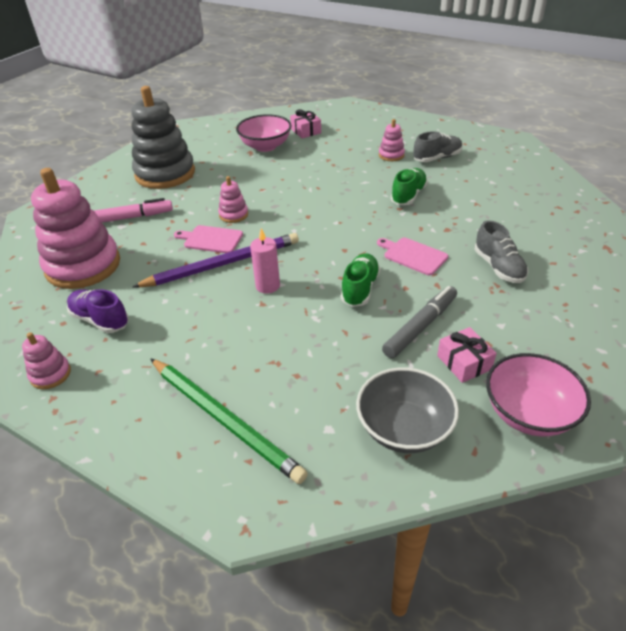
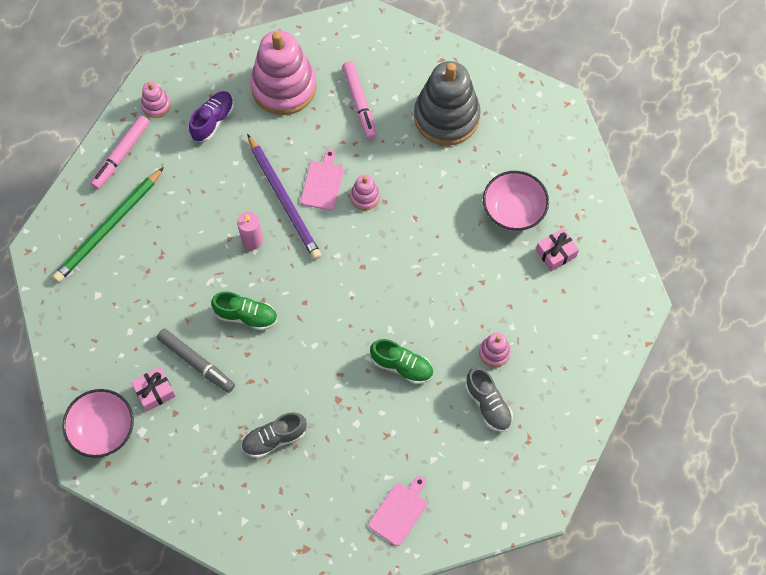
camera: 85 degrees right, 25 degrees up
grey bowl [356,367,459,453] -> none
pink cutting board [377,237,448,275] -> pink cutting board moved to [368,476,427,546]
none -> pink marker [90,115,150,189]

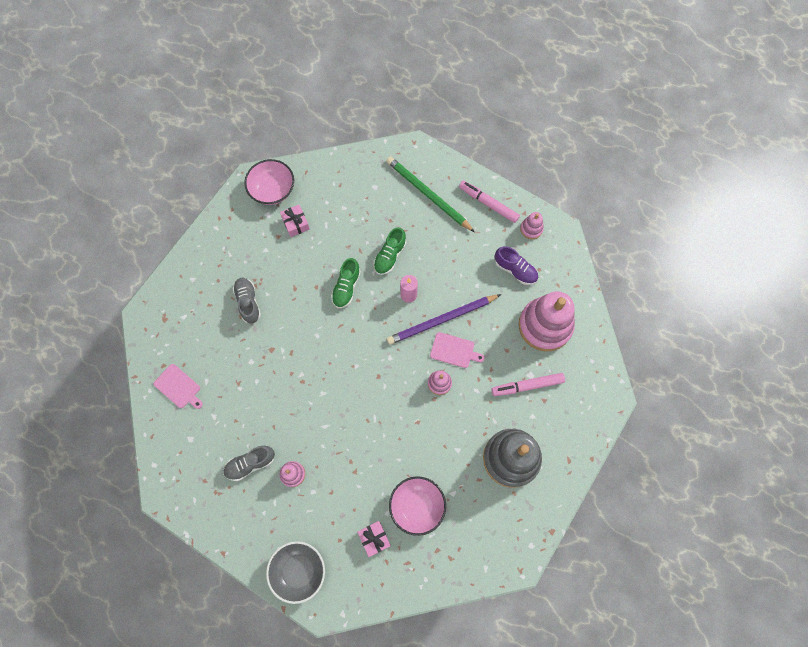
camera: 95 degrees right, 5 degrees up
grey marker [157,328,235,393] -> none
green shoe [370,339,433,384] -> green shoe moved to [373,227,407,275]
none -> grey bowl [266,541,325,604]

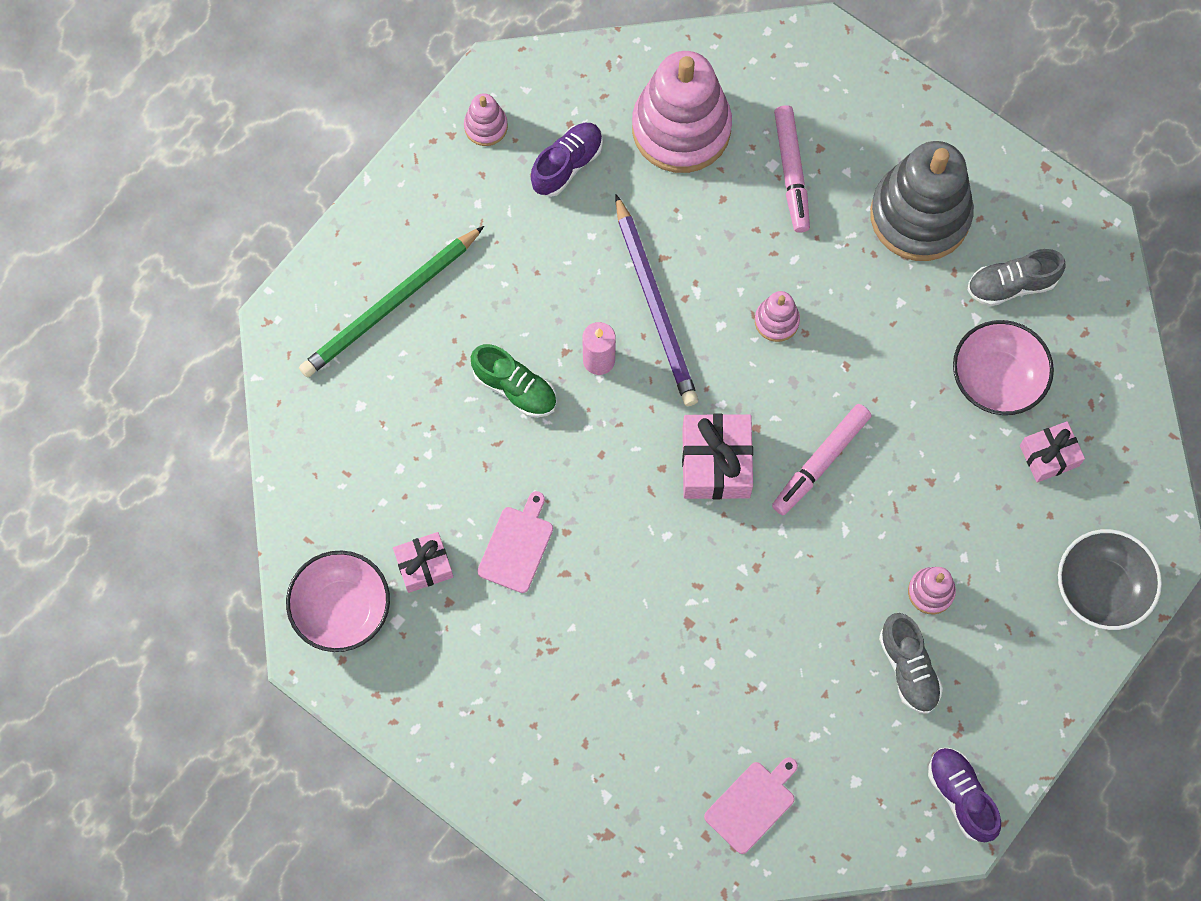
camera: 85 degrees left, 0 degrees up
grey shoe [233,278,261,324] -> grey shoe moved to [967,249,1066,306]
green shoe [331,258,361,308] -> none
pink cutting board [430,332,485,368] -> pink cutting board moved to [478,491,553,593]
pink marker [459,181,520,223] -> pink marker moved to [772,404,872,516]
none -> pink gift [682,414,753,499]
none -> purple shoe [928,748,1001,842]

